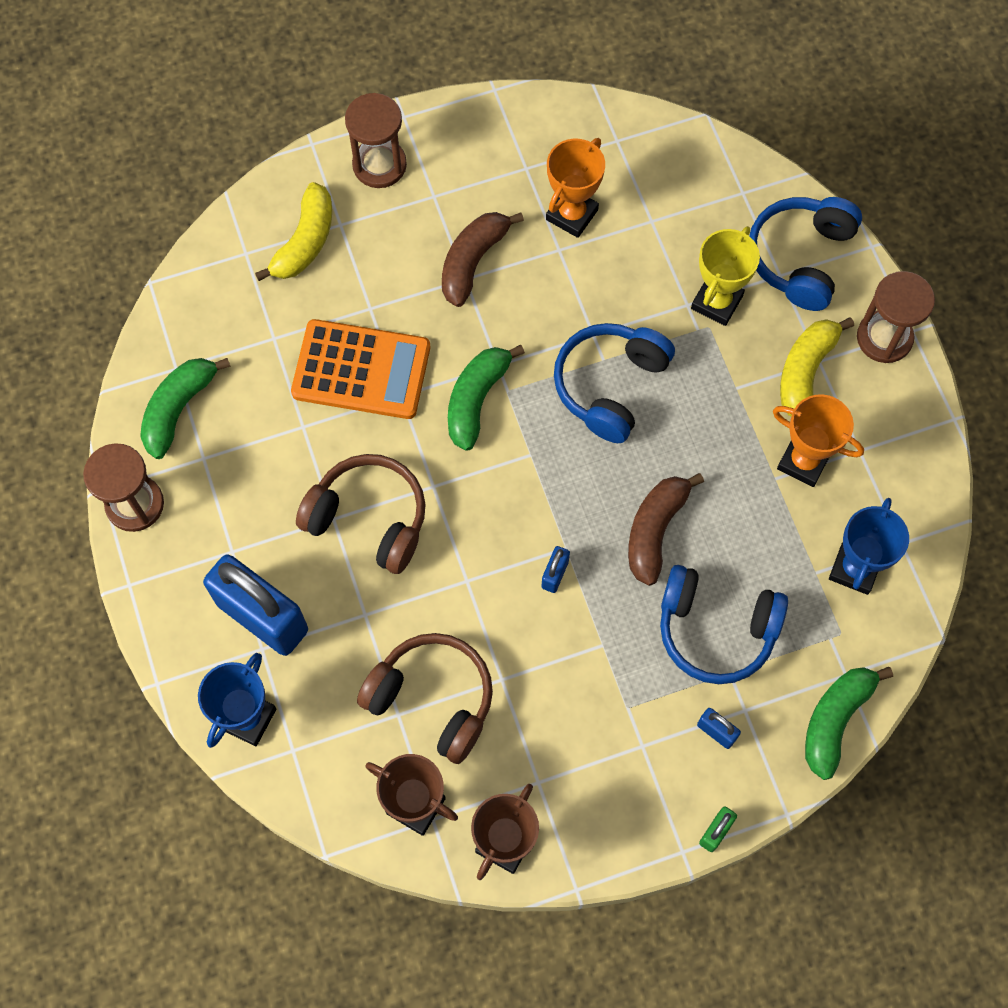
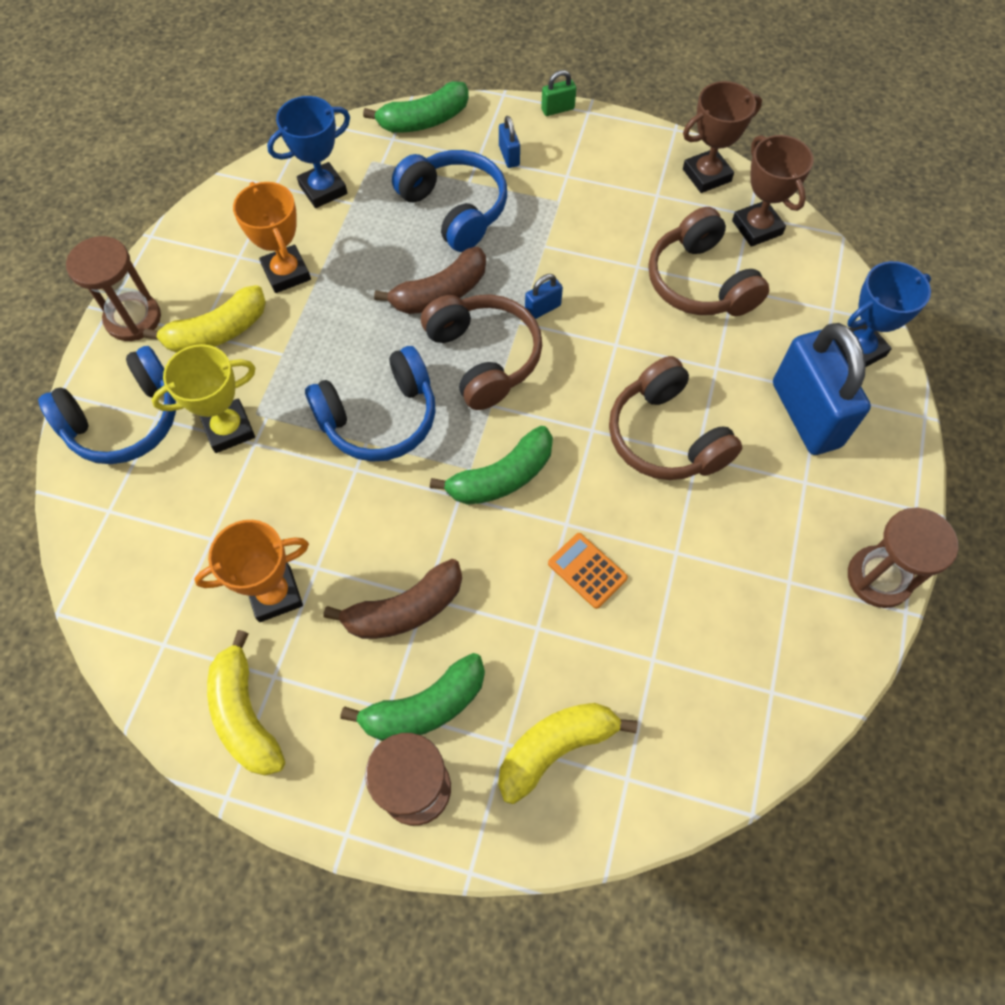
camera: 145 degrees left, 5 degrees down
green banana [140,358,231,459] -> green banana moved to [340,653,485,741]
orange calculator [291,319,430,419] -> orange calculator [548,533,628,609], size x0.49
none -> yellow banana [207,630,285,776]
none -> brown headphones [421,294,542,410]

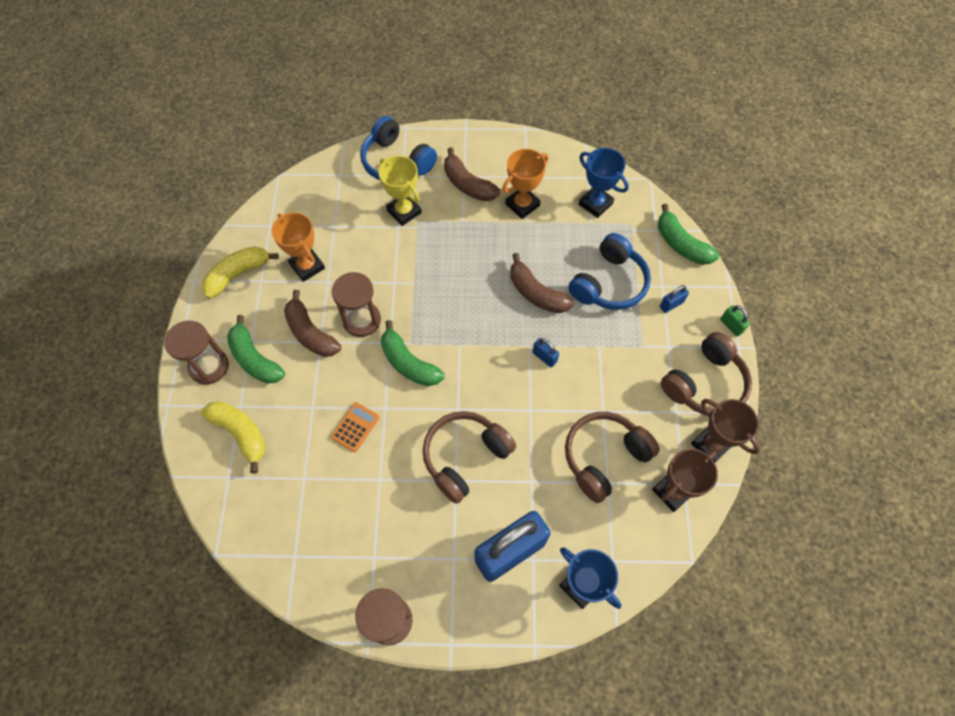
camera: 75 degrees right, 0 degrees up
brown hourglass [66,236,161,341] -> brown hourglass moved to [332,272,381,337]
yellow banana [143,285,266,353] -> brown banana [444,147,500,201]
blue headphones [305,346,436,462] -> none
brown headphones [421,294,542,410] -> brown headphones moved to [661,332,752,415]

